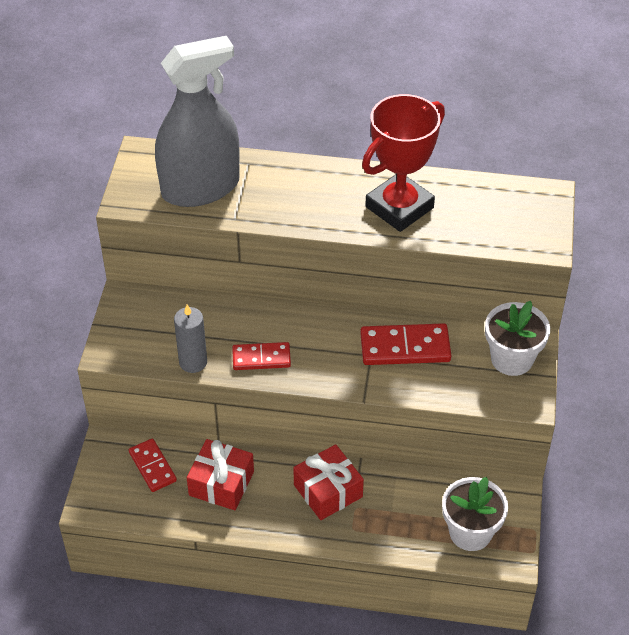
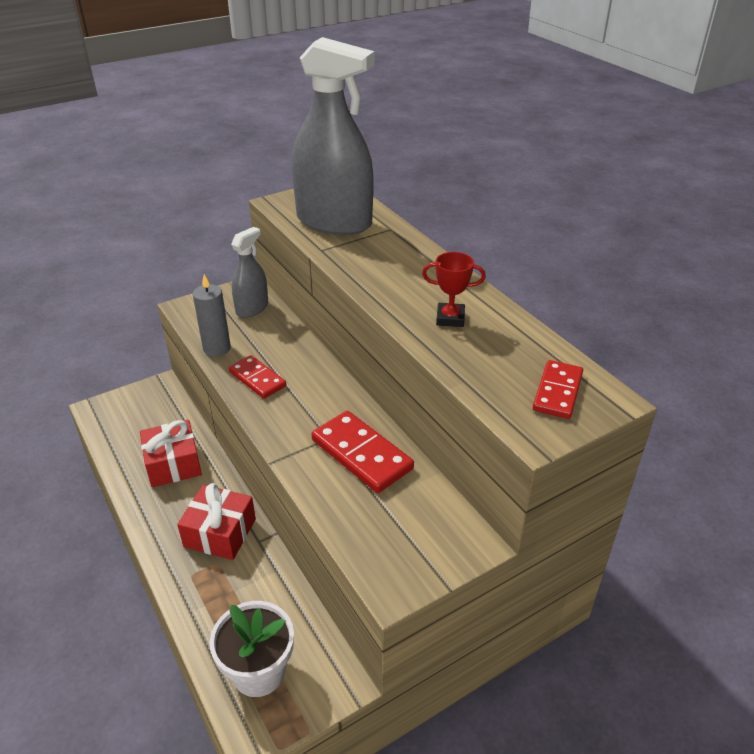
camera: 50 degrees right, 10 degrees down
red domino [129,438,177,492] -> red domino moved to [533,360,583,419]
red trophy [362,94,445,232] -> red trophy [422,252,486,327], size x0.47
white flower pot [485,301,550,376] -> none
none -> grey spray bottle [231,227,268,318]

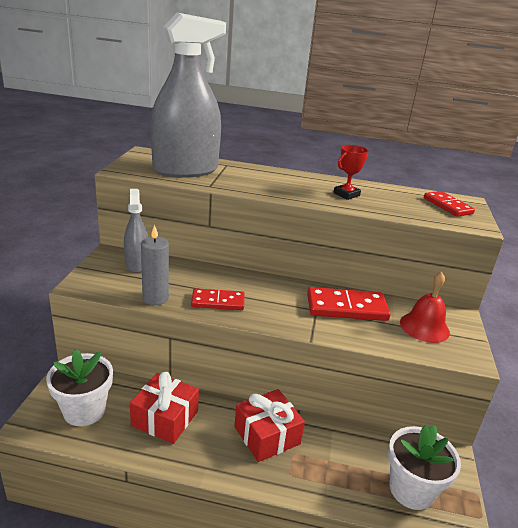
camera: 50 degrees left, 10 degrees down
none -> white flower pot [46,349,113,426]
none -> red bell [400,272,450,343]

